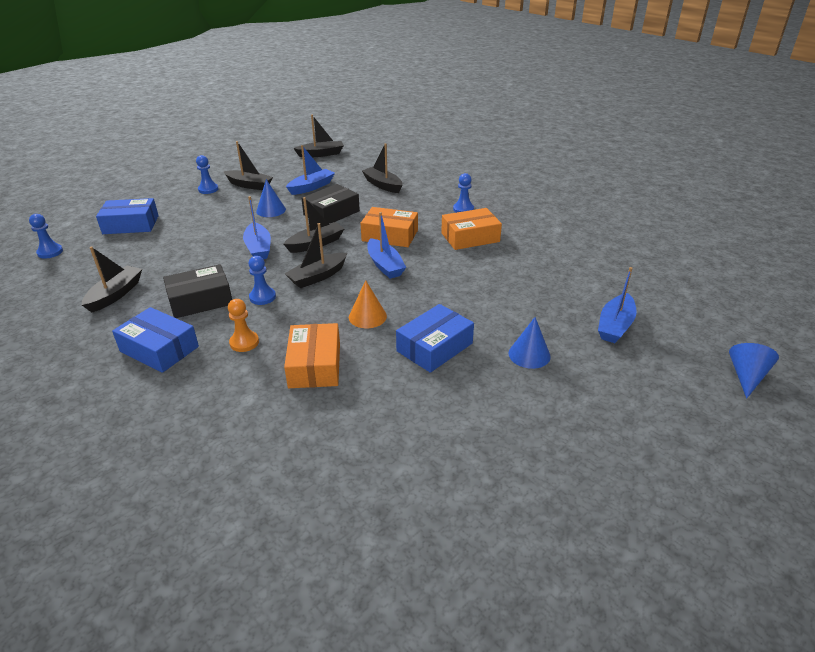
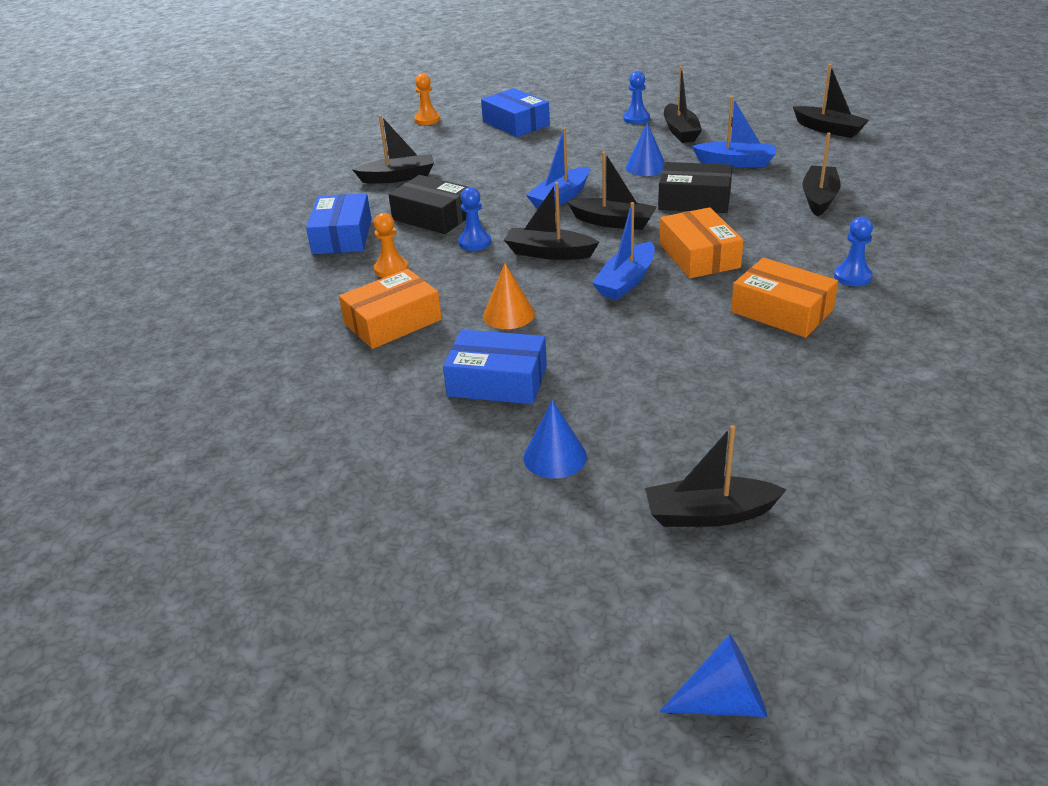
camera: 60 degrees right, 0 degrees up
blue pawn [29,214,63,259] -> orange pawn [414,73,440,125]
blue boat [598,267,637,343] -> black boat [645,425,787,527]

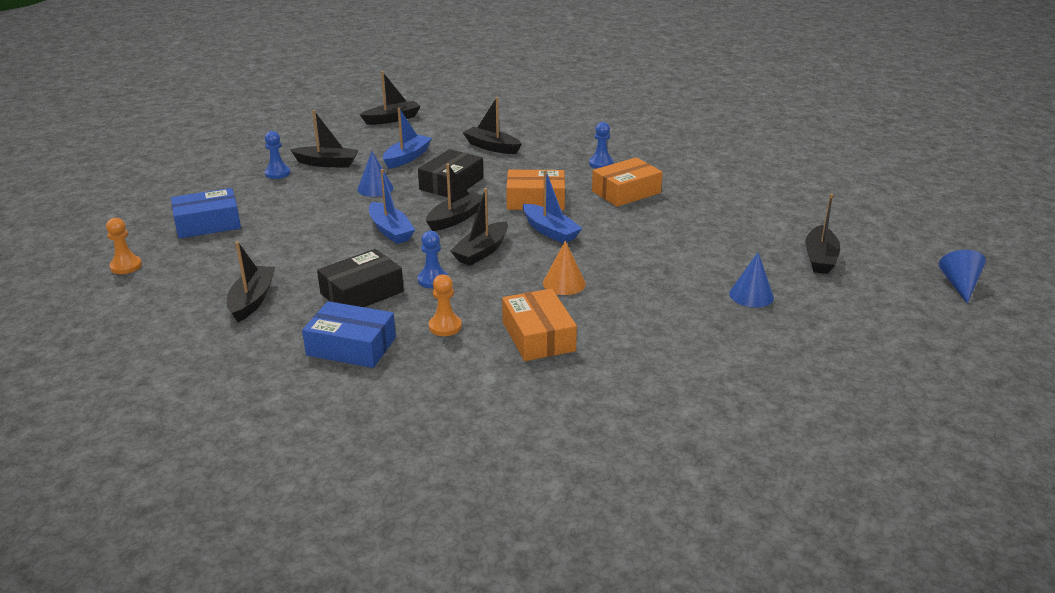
camera: 75 degrees left, 5 degrees down
blue box [443,329,547,404] -> none

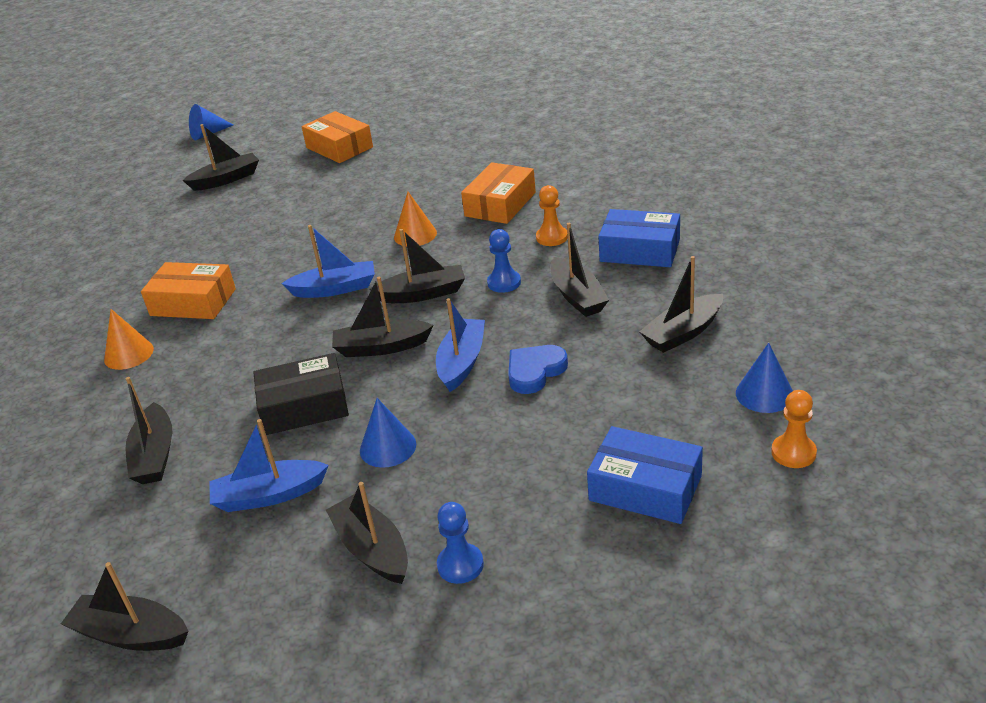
camera: 130 degrees left, 5 degrees up
blue box [302,301,396,368] -> blue box turned 45 degrees counterclockwise [598,209,680,267]
black box [317,249,404,307] -> black boat [550,223,609,317]
orange box [506,170,565,210] -> orange box moved to [302,111,373,163]
blue boat [523,170,582,244] -> blue boat turned 75 degrees clockwise [281,225,375,298]
blue pawn [589,122,613,169] -> orange cone [104,309,154,370]
blue cone [729,252,774,308] -> blue cone moved to [736,343,793,413]
none -> blue heart [508,345,568,394]

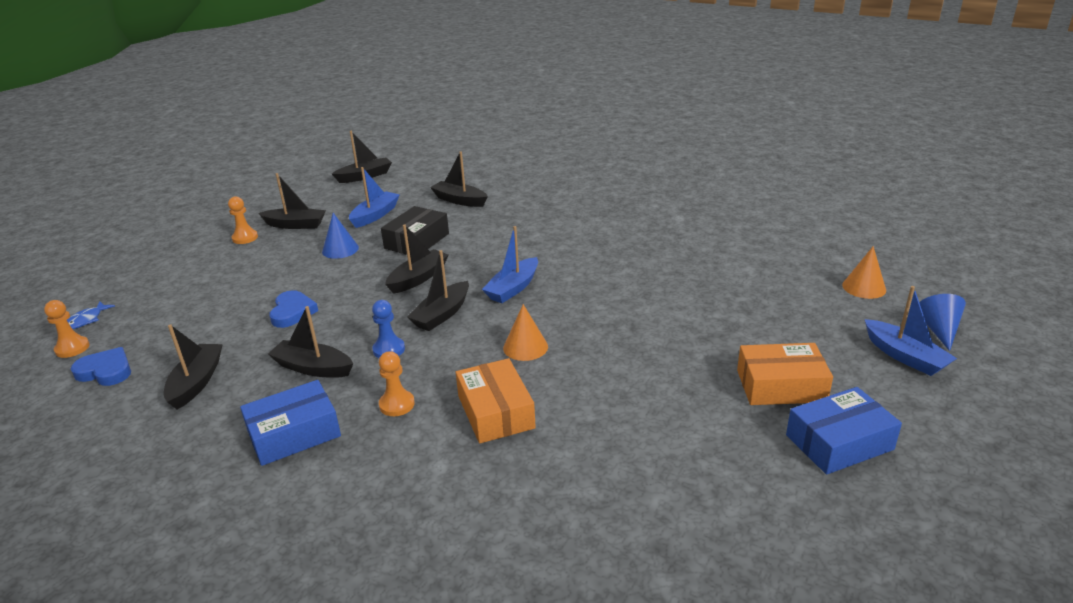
camera: 130 degrees right, 5 degrees down
orange cone [104,309,154,370] -> orange cone moved to [842,246,886,299]
orange box [141,262,236,319] -> none
black boat [183,124,259,191] -> none
blue boat [436,298,485,392] -> blue boat moved to [865,286,957,376]
blue pawn [437,502,484,584] -> orange pawn [228,196,258,244]
blue box [587,426,703,524] -> blue box moved to [786,387,902,474]
blue cone [736,343,793,413] -> blue heart [71,347,131,386]
none -> blue fish [67,302,115,329]

